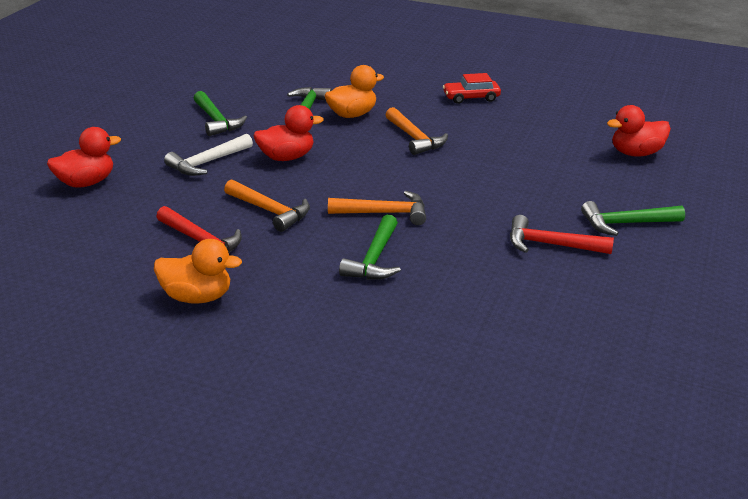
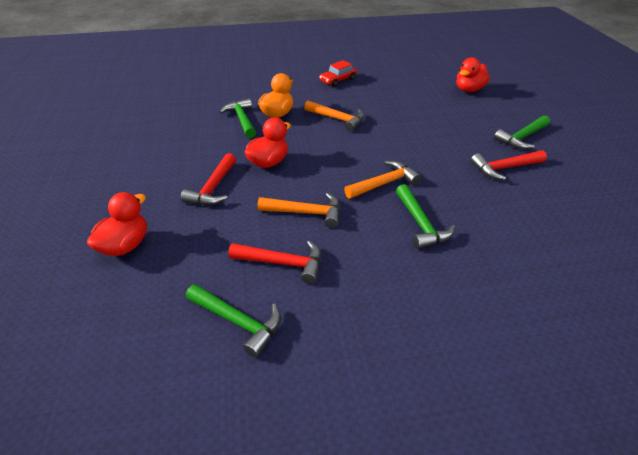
camera: 30 degrees left, 10 degrees up
orange duck [154,239,242,304] -> none
white hammer [164,134,253,176] -> red hammer [181,153,236,205]
green hammer [194,91,247,136] -> green hammer moved to [186,284,281,358]

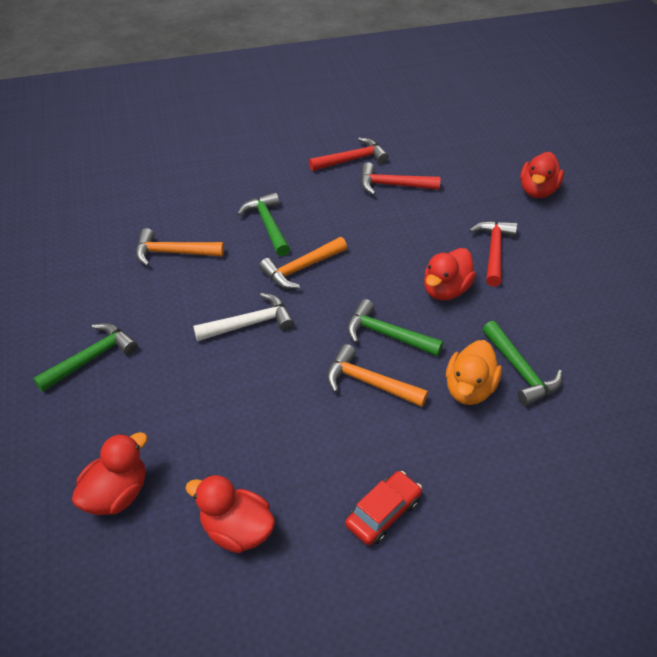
camera: 175 degrees right, 5 degrees up
green hammer [186,284,281,358] -> green hammer moved to [347,299,443,356]
orange hammer [257,193,340,228] -> orange hammer moved to [136,228,224,266]
red hammer [471,150,547,180] -> red hammer moved to [309,137,389,171]
none -> red duck [186,475,275,553]
none -> white hammer [193,293,294,341]

